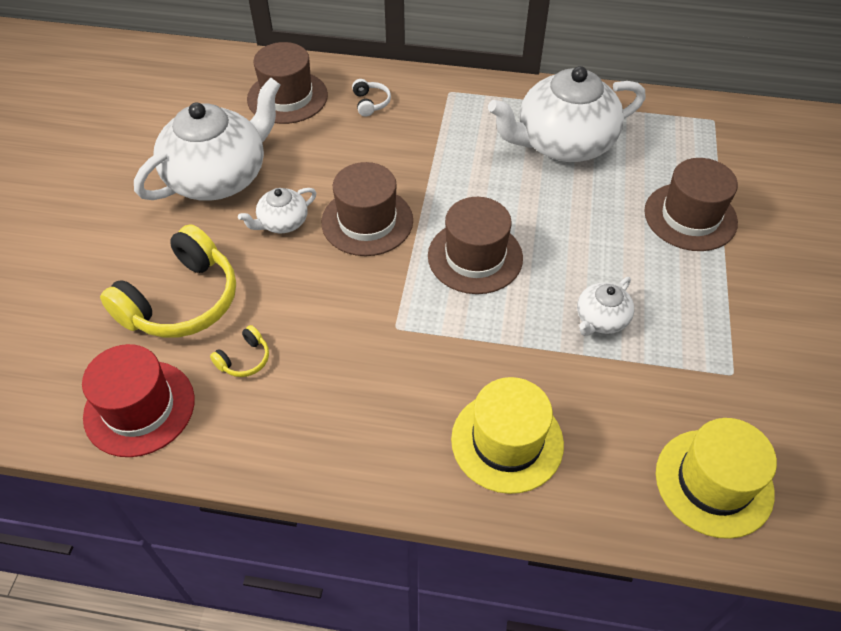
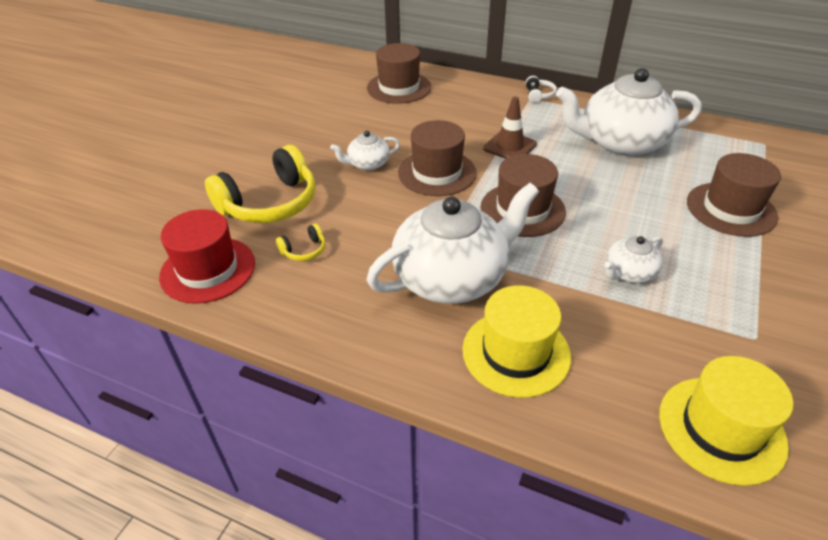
camera: 15 degrees right, 10 degrees down
white teapot [134,78,281,201] -> white teapot moved to [367,183,539,304]
white headphones [352,79,391,116] -> white headphones moved to [526,76,557,103]
none -> brown traffic cone [483,96,537,159]

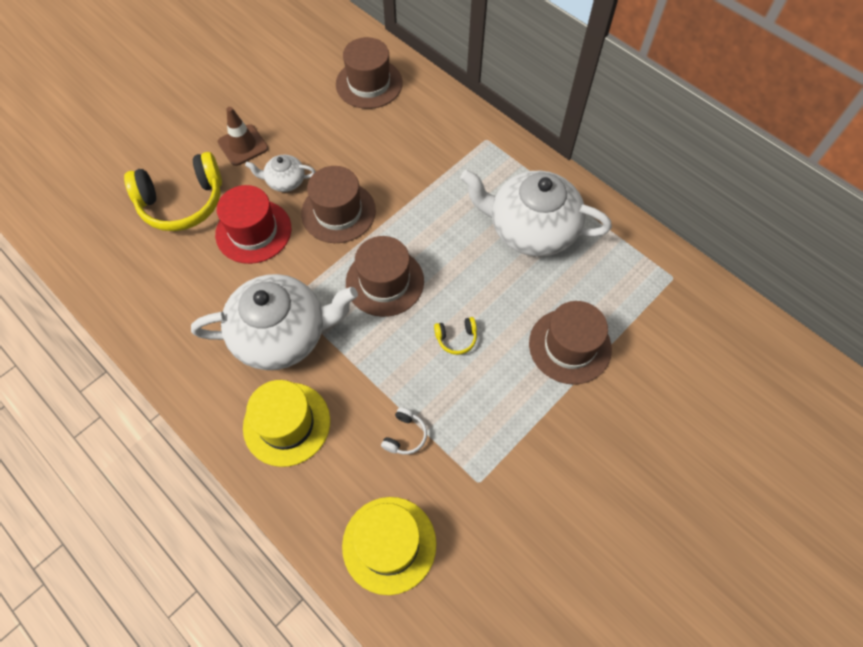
camera: 20 degrees right, 20 degrees up
red hat [159,209,255,304] -> red hat moved to [215,185,291,264]
yellow headphones [276,223,325,261] -> yellow headphones moved to [434,317,477,355]
brown traffic cone [483,96,537,159] -> brown traffic cone moved to [218,107,268,166]
white headphones [526,76,557,103] -> white headphones moved to [381,407,427,455]
white teapot [605,236,663,283] -> none

